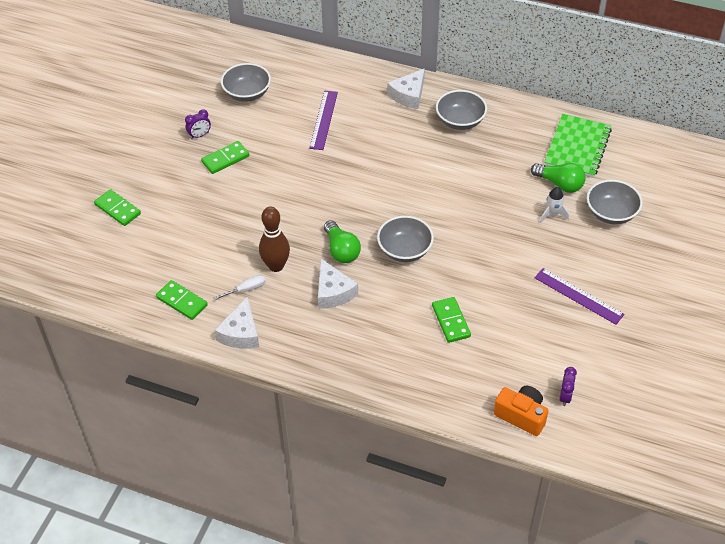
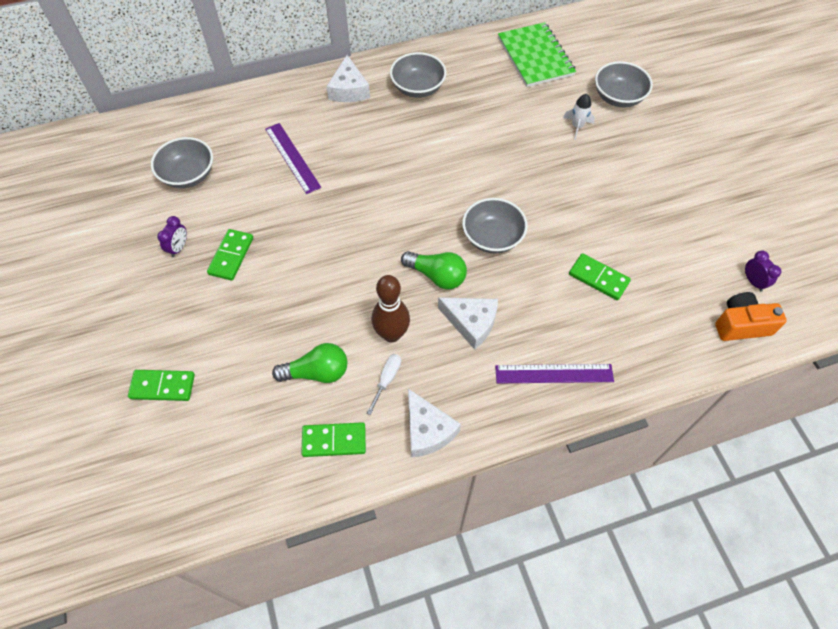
camera: 40 degrees left, 10 degrees up
green light bulb [531,163,586,193] -> green light bulb moved to [272,343,348,383]
purple ruler [534,268,625,325] -> purple ruler moved to [495,364,614,383]

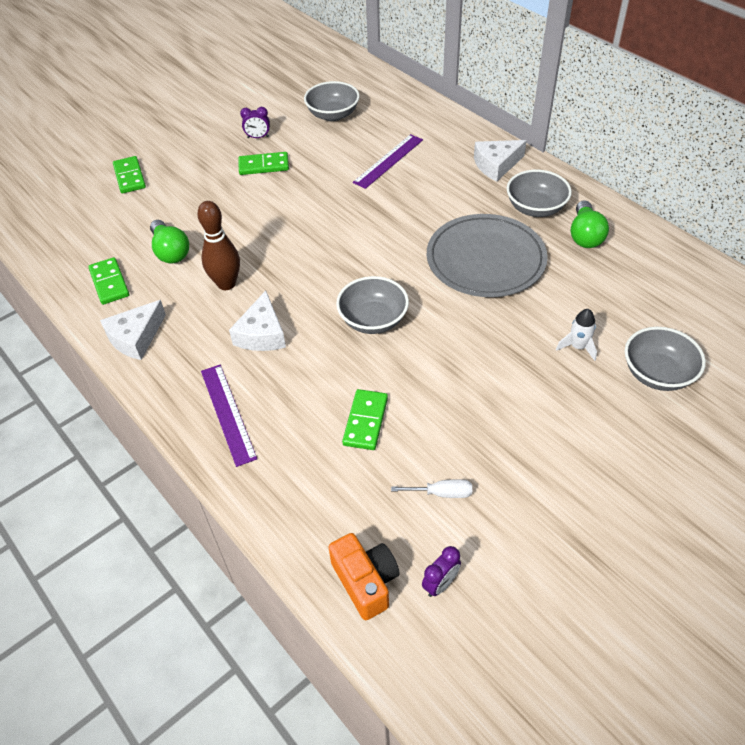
camera: 70 degrees right, 10 degrees down
white screwdriver [367,354,401,415] -> white screwdriver moved to [391,480,472,498]
green light bulb [401,251,467,289] -> green light bulb moved to [571,200,609,248]
green notebook [498,22,576,87] -> none
none -> grey plate [427,214,548,297]

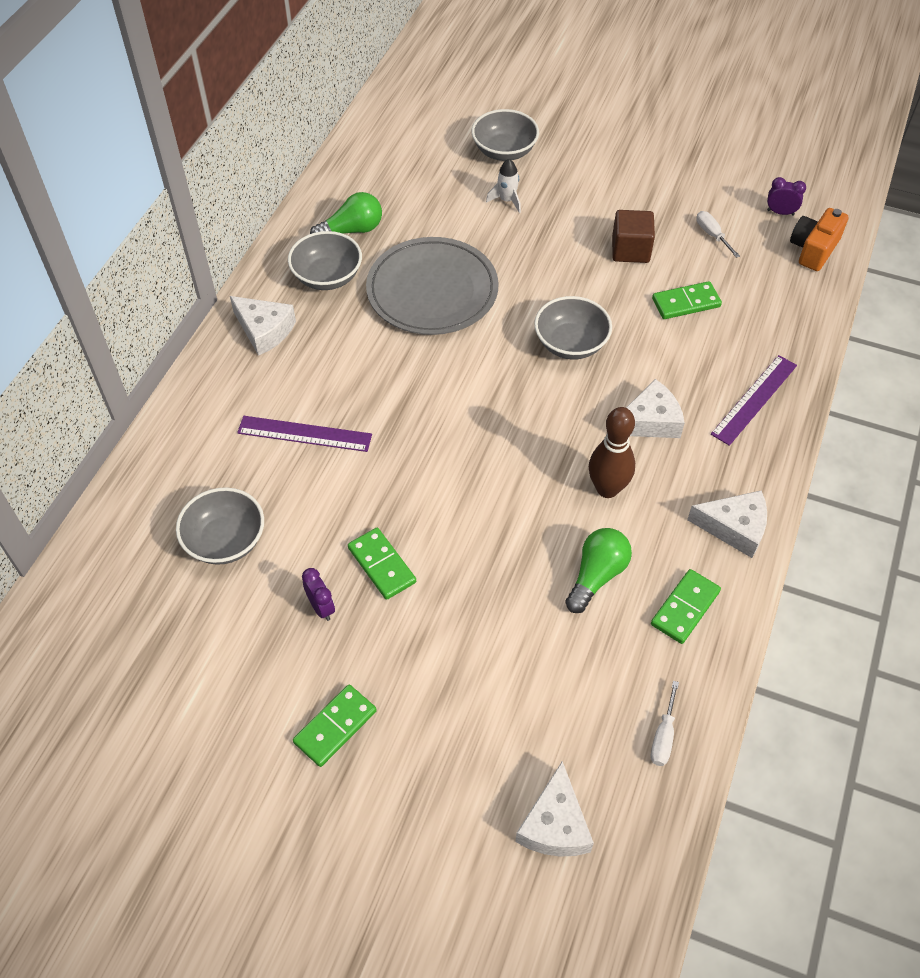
camera: 120 degrees left, 5 degrees up
green domino [113,156,146,194] -> green domino moved to [293,685,377,767]
none -> white cheese [515,761,594,857]
none -> brown cube [612,210,655,263]
none -> white screwdriver [651,681,679,766]

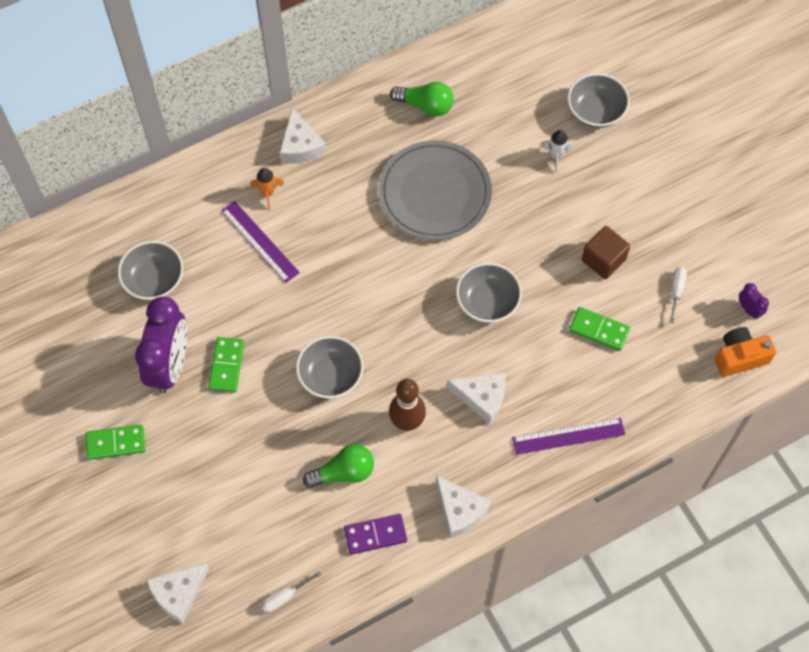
camera: 40 degrees right, 10 degrees up
grey bowl [288,231,362,290] -> grey bowl moved to [296,336,364,399]
purple clock [302,568,335,621] -> purple clock [135,297,187,394], size x2.43
green domino [651,569,721,644] -> purple domino [344,514,407,555]
none -> orange rocket [250,168,284,210]

